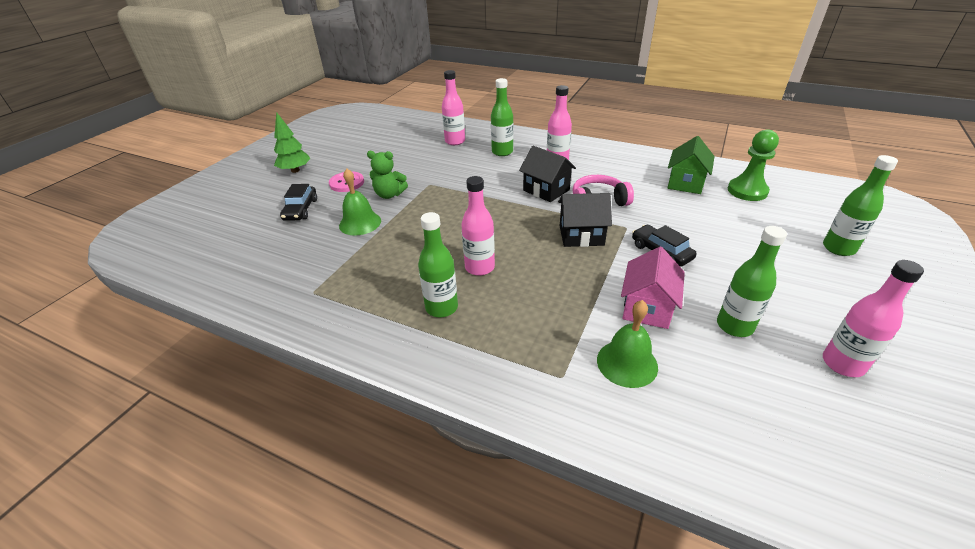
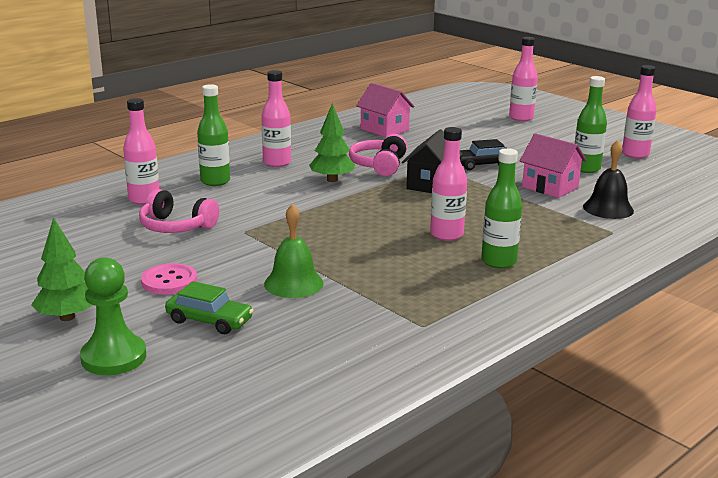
camera: 70 degrees left, 15 degrees down
black car [280,184,317,221] -> green car [165,281,254,334]
green teddy bear [367,151,408,199] -> none
black house [519,146,576,202] -> green tree [309,103,355,182]
green bell [597,300,658,388] -> black bell [583,140,634,219]
green house [668,136,715,194] -> pink house [356,83,414,137]
green pawn [728,130,779,201] -> green pawn moved to [80,257,146,375]
green bottle [823,155,898,256] -> pink bottle [509,37,538,121]
none -> pink headphones [139,189,219,233]

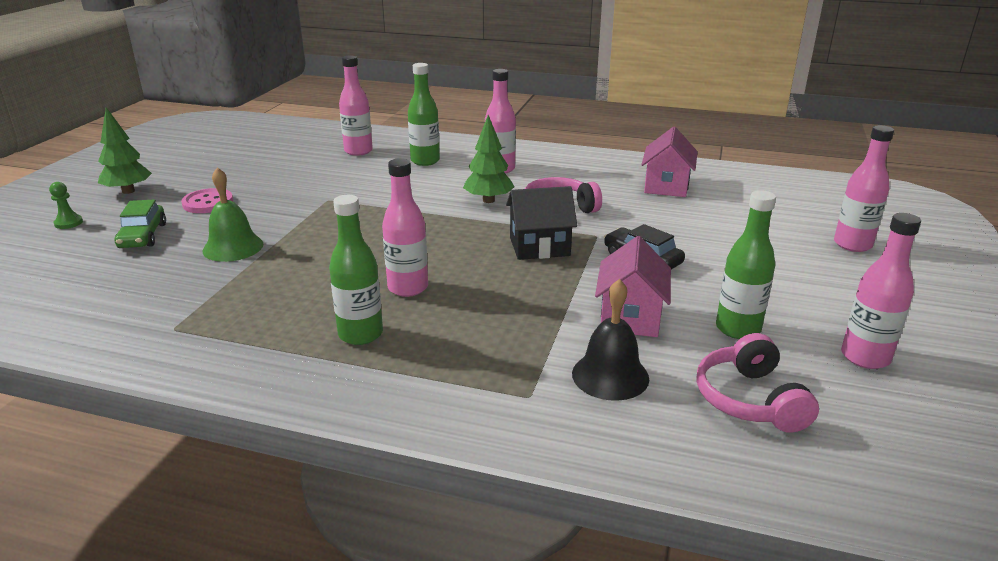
camera: 60 degrees right, 5 degrees up
green pawn [80,257,146,375] -> green pawn [49,182,83,229], size x0.50
pink headphones [139,189,219,233] -> pink headphones moved to [697,333,819,433]

